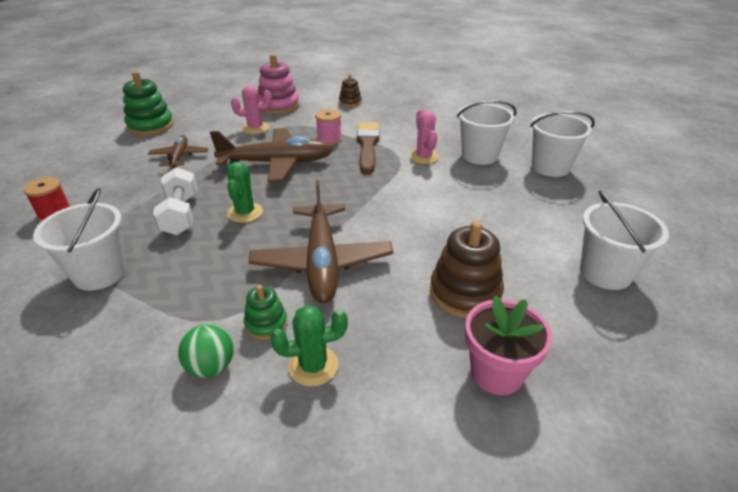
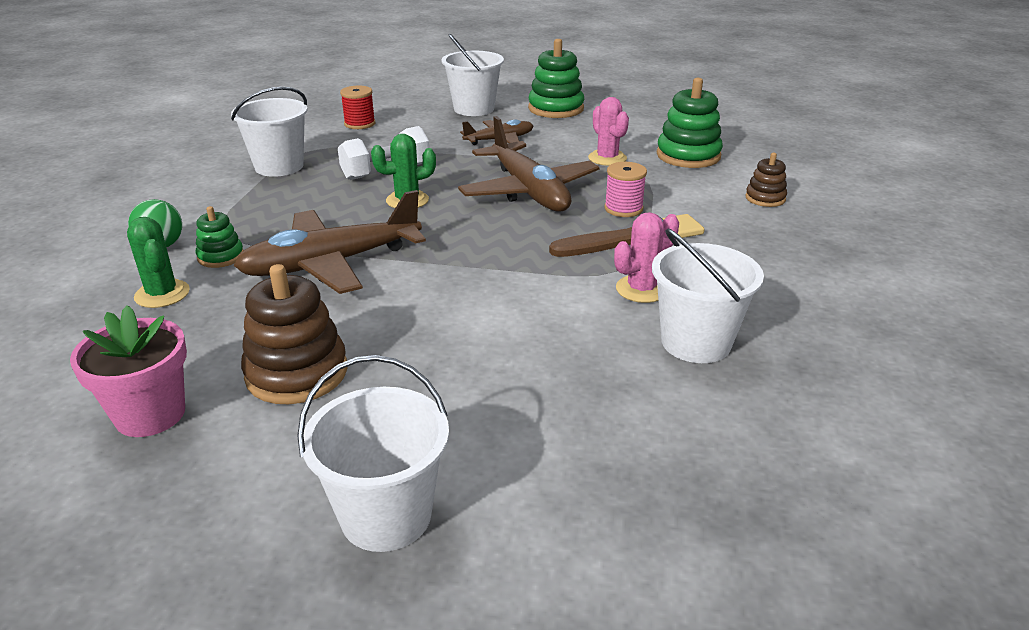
camera: 70 degrees right, 5 degrees down
pink stacking toy [258,54,299,114] -> green stacking toy [657,78,723,168]
white bucket [530,111,595,177] -> white bucket moved to [441,34,504,116]

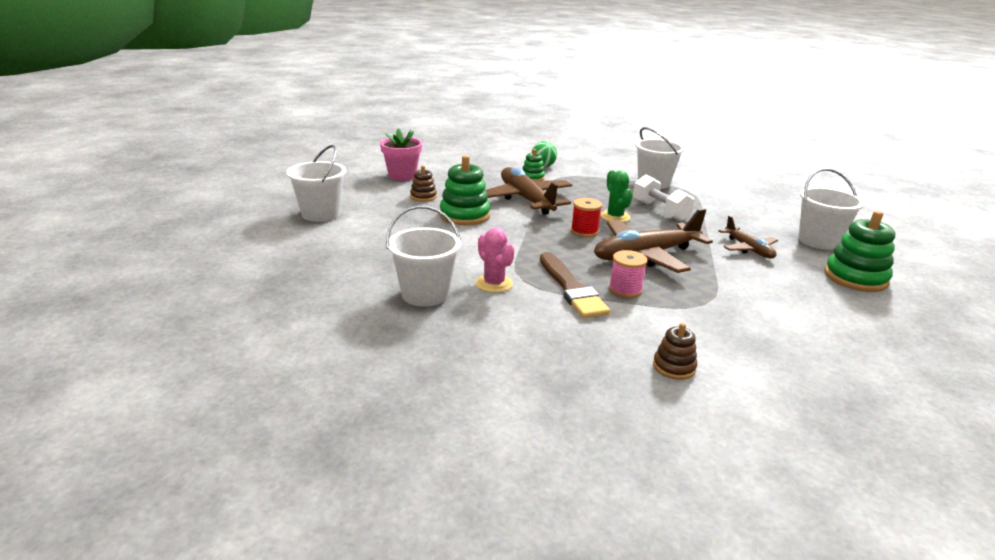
camera: 90 degrees right, 5 degrees down
green cactus [127,217,190,308] -> none
brown stacking toy [241,264,347,404] -> brown stacking toy [410,166,437,202], size x0.56
red spool [340,85,375,129] -> red spool moved to [571,198,602,237]
pink cactus [588,97,629,166] -> none
green stacking toy [657,78,723,168] -> green stacking toy moved to [440,155,490,225]

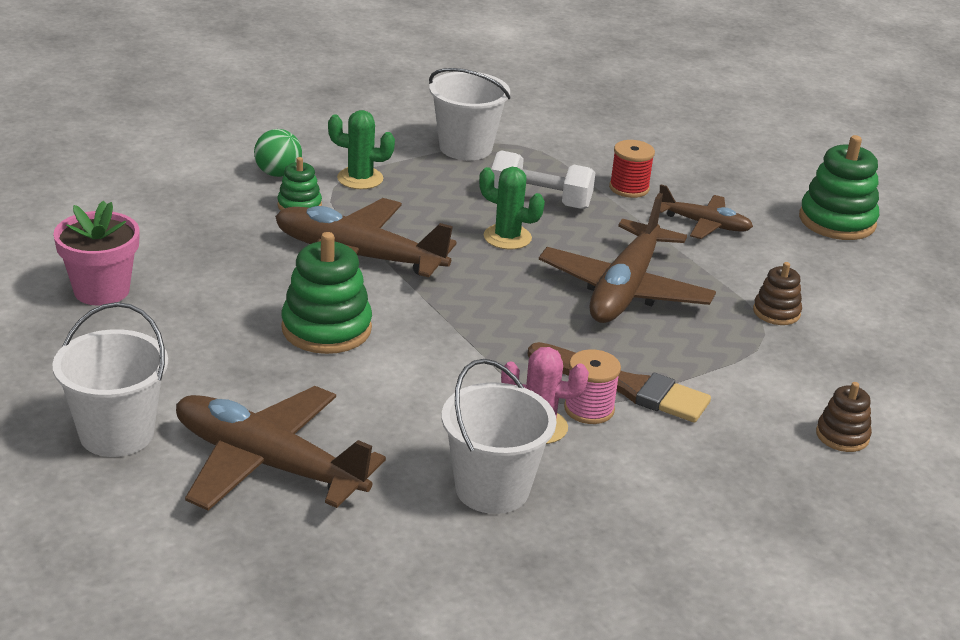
camera: 45 degrees left, 5 degrees up
brown stacking toy [410,166,437,202] -> brown stacking toy moved to [753,262,802,325]
red spool [571,198,602,237] -> red spool moved to [609,140,655,198]
pink spool [609,250,647,298] -> pink spool moved to [564,349,621,424]
white bucket [799,168,865,250] -> none
none -> brown plane [176,386,386,511]
none -> green cactus [328,110,395,189]

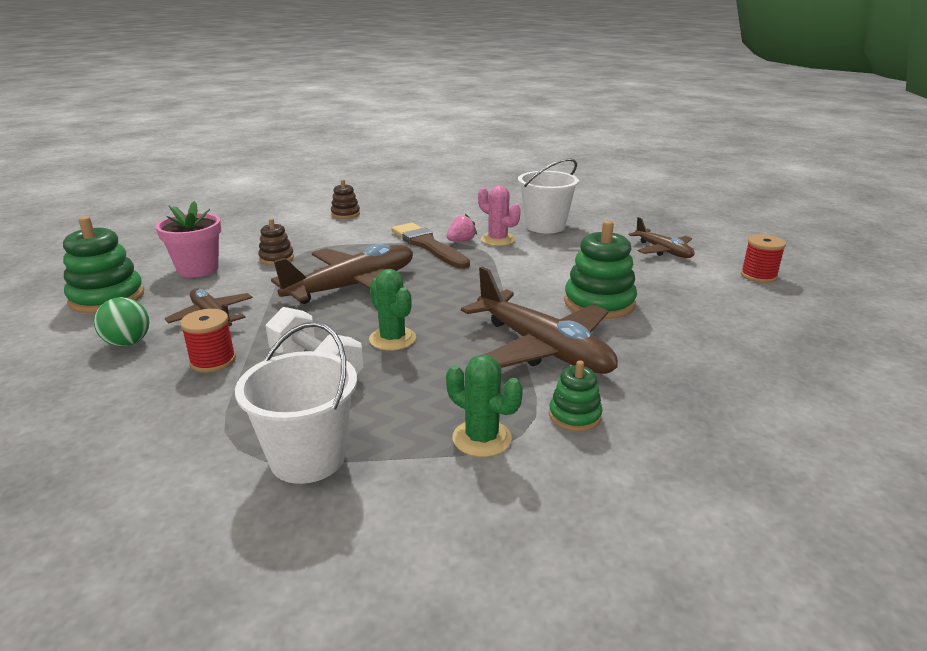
camera: 150 degrees left, 5 degrees down
white bucket [52,302,168,457] -> red spool [741,234,786,283]
pink flower pot [53,201,140,306] -> pink flower pot moved to [156,201,221,277]
brown plane [176,386,386,511] -> brown plane [629,217,695,258], size x0.55
green ball [254,129,302,177] -> green ball moved to [94,297,149,347]
pink spool [564,349,621,424] -> pink strawberry [447,214,477,242]

